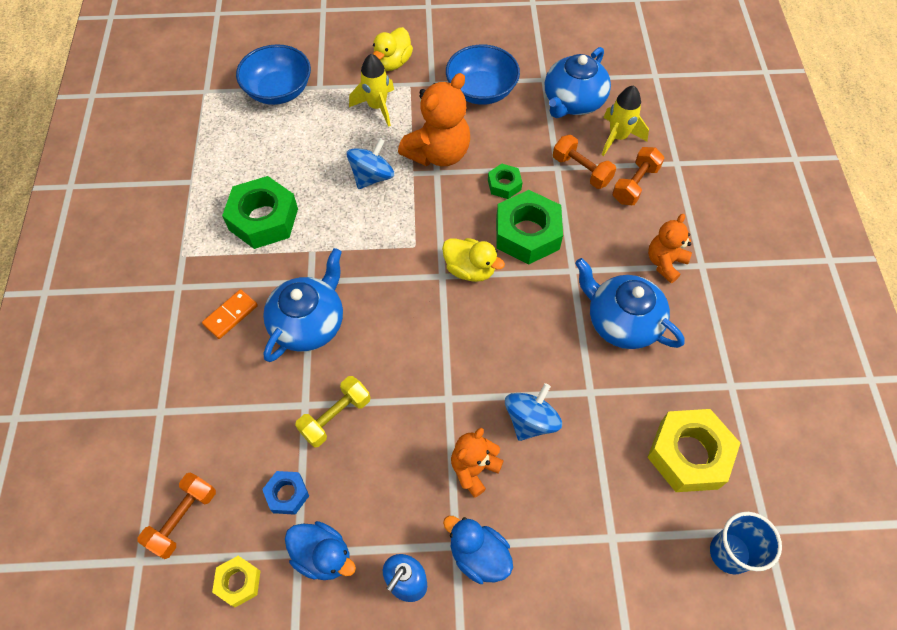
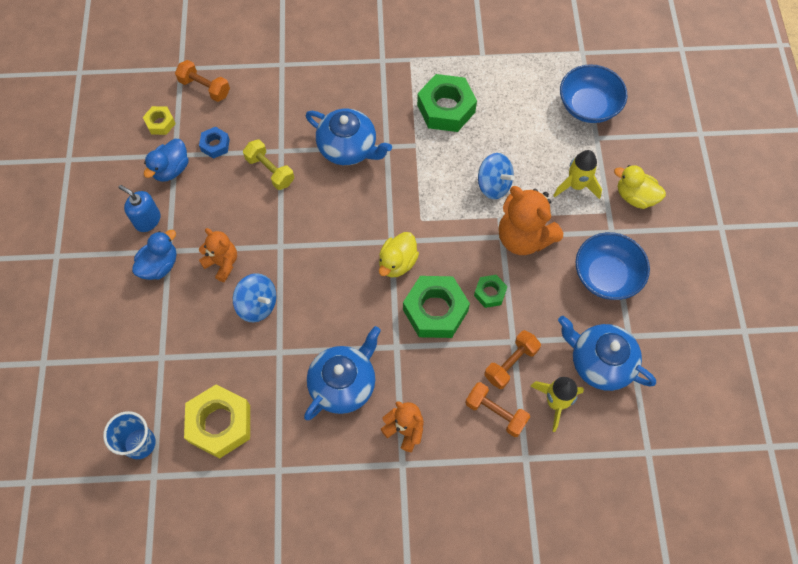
camera: 90 degrees right, 5 degrees up
orange domino [202,289,258,339] -> none

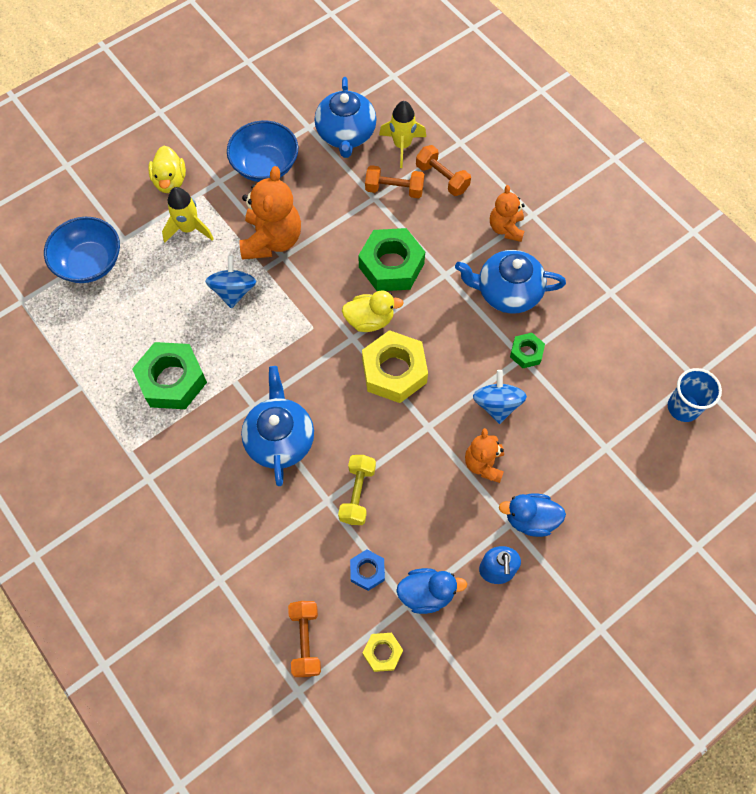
camera: 125 degrees left, 0 degrees up
yellow nut [184,384,250,459] -> yellow nut moved to [362,330,428,403]
orange dumbbell [465,382,530,437] -> orange dumbbell turned 45 degrees counterclockwise [416,145,471,196]
green nut [474,275,508,308] -> green nut moved to [510,333,545,368]

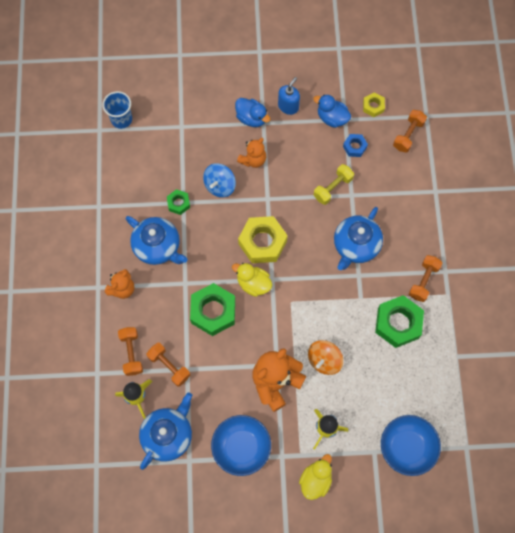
camera: 145 degrees left, 5 degrees up
blue spinning top [205,255,256,309] -> orange spinning top [308,340,343,375]
none -> orange dumbbell [409,255,442,302]

